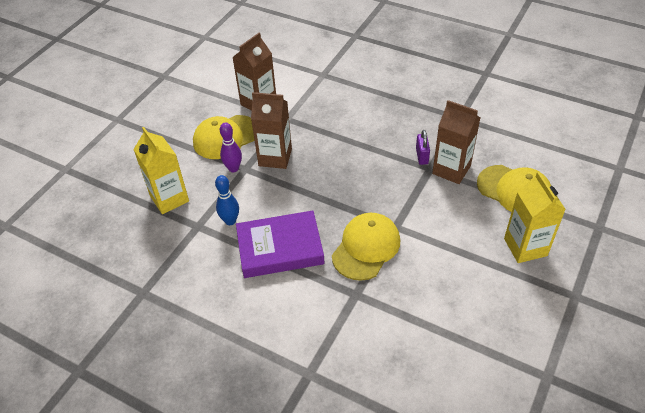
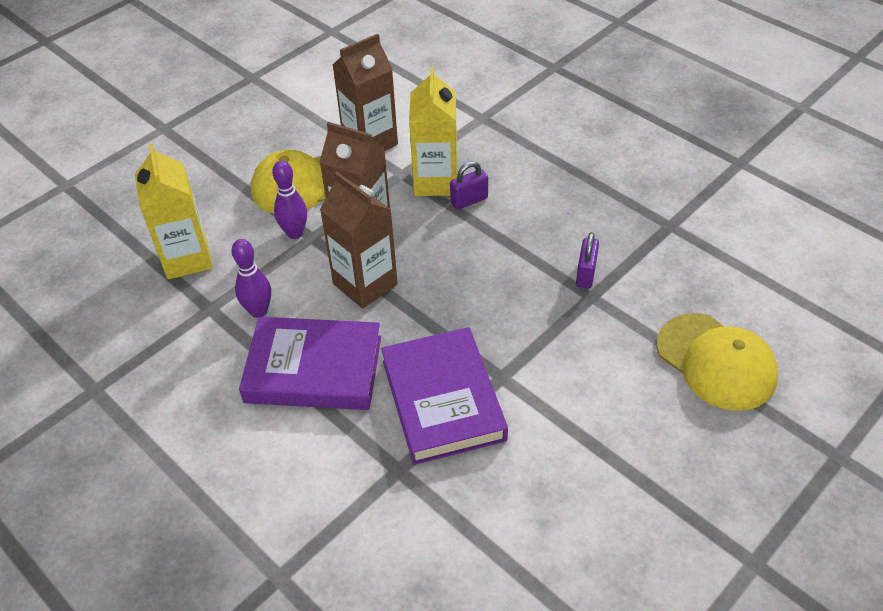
camera: 15 degrees right, 0 degrees up
blue bowling pin [215,175,239,225] -> purple bowling pin [231,239,271,318]
yellow cap [332,213,400,281] -> purple book [381,327,508,465]
brown carton [432,100,480,184] -> brown carton moved to [320,172,398,309]
yellow carton [504,172,566,263] -> yellow carton moved to [409,67,457,196]
none -> purple padlock [450,161,488,210]

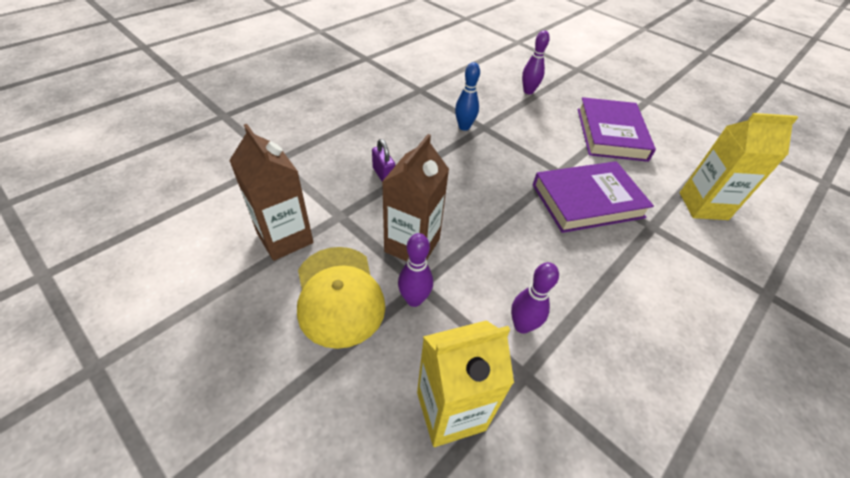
camera: 95 degrees left, 0 degrees up
purple book [239,317,381,410] -> purple book moved to [578,97,656,162]
brown carton [320,172,398,309] -> none
yellow carton [409,67,457,196] -> yellow carton moved to [680,113,799,220]
purple padlock [576,232,599,289] -> blue bowling pin [455,62,480,131]
yellow cap [656,313,778,411] -> purple bowling pin [522,30,550,94]

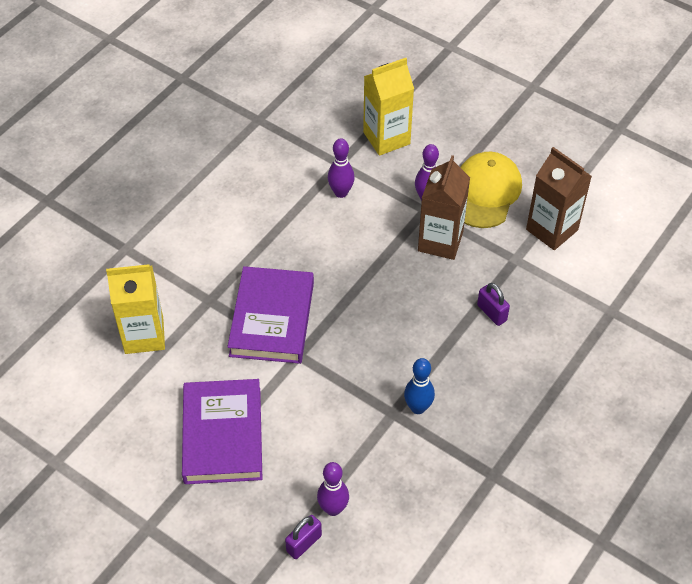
camera: 175 degrees right, 5 degrees up
yellow cap [297,247,385,349] -> yellow cap turned 45 degrees clockwise [460,152,522,228]
purple book [533,161,654,233] -> purple book turned 60 degrees counterclockwise [228,266,314,364]
none -> purple padlock [285,515,322,559]

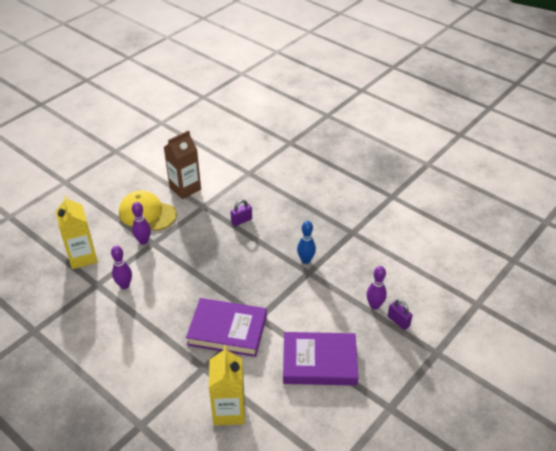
camera: 85 degrees left, 10 degrees down
brown carton [418,155,470,260] -> none

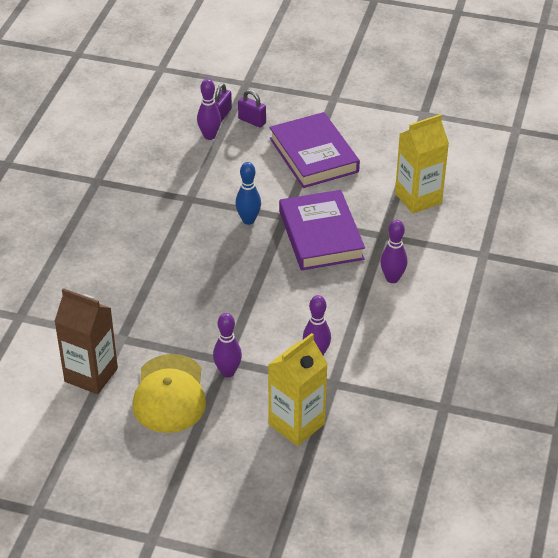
camera: 115 degrees left, 0 degrees up
purple padlock [230,200,252,226] -> purple padlock moved to [238,90,266,128]
blue bowling pin [297,221,316,264] -> blue bowling pin moved to [235,162,261,225]
none -> purple bowling pin [380,220,407,283]

